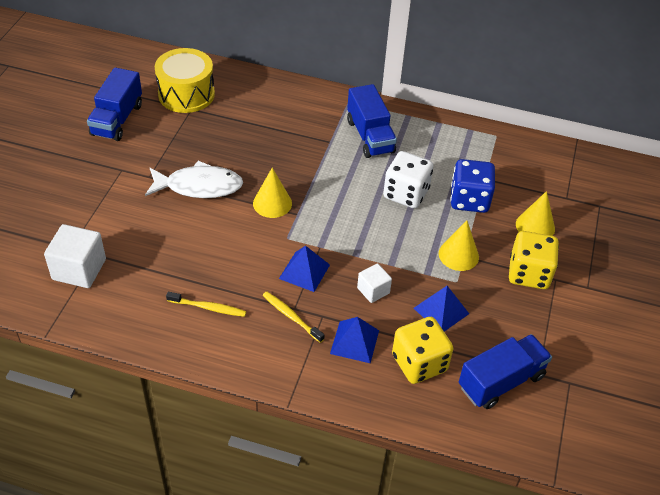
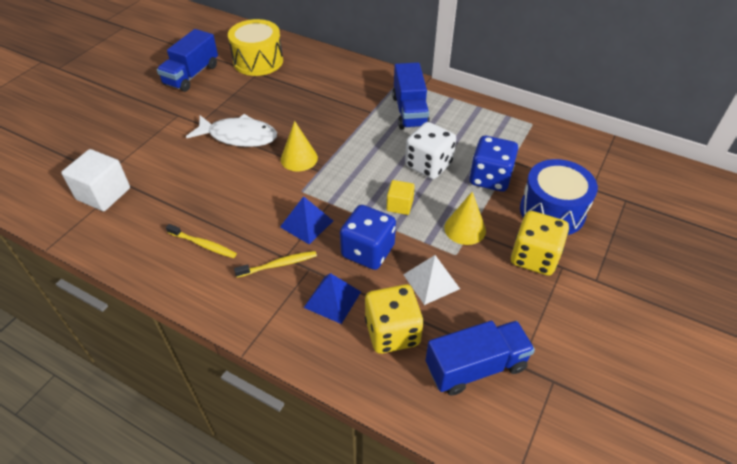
camera: 15 degrees right, 0 degrees up
yellow toothbrush [263,292,325,343] -> yellow toothbrush turned 105 degrees clockwise [234,251,317,278]
white cube [357,263,392,303] -> blue dice [340,205,396,270]
blue pyramid [414,286,469,331] -> white pyramid [403,255,460,305]
yellow cone [516,191,555,236] -> blue drum [520,159,598,235]
none -> yellow cube [387,180,415,215]

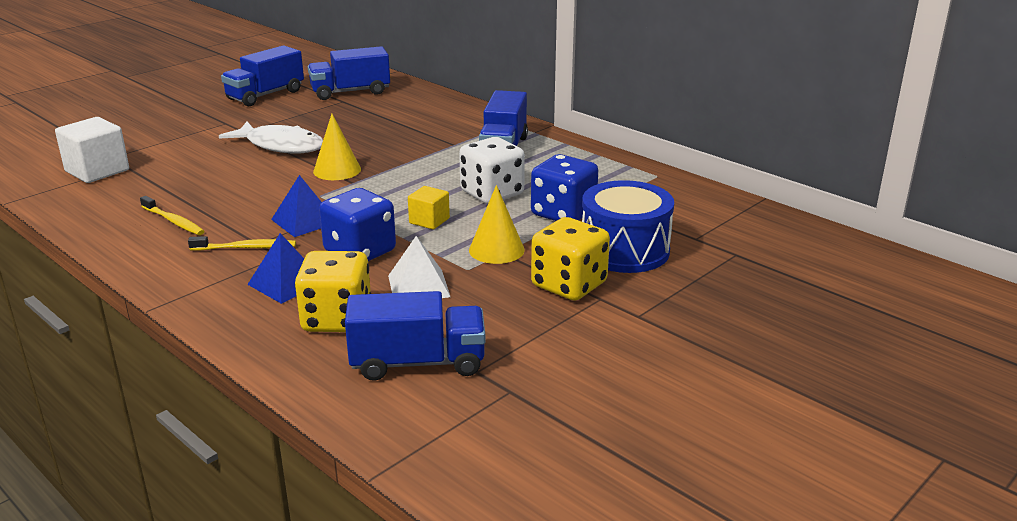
camera: 15 degrees right, 20 degrees down
yellow drum [228,19,283,76] -> blue truck [308,46,390,100]

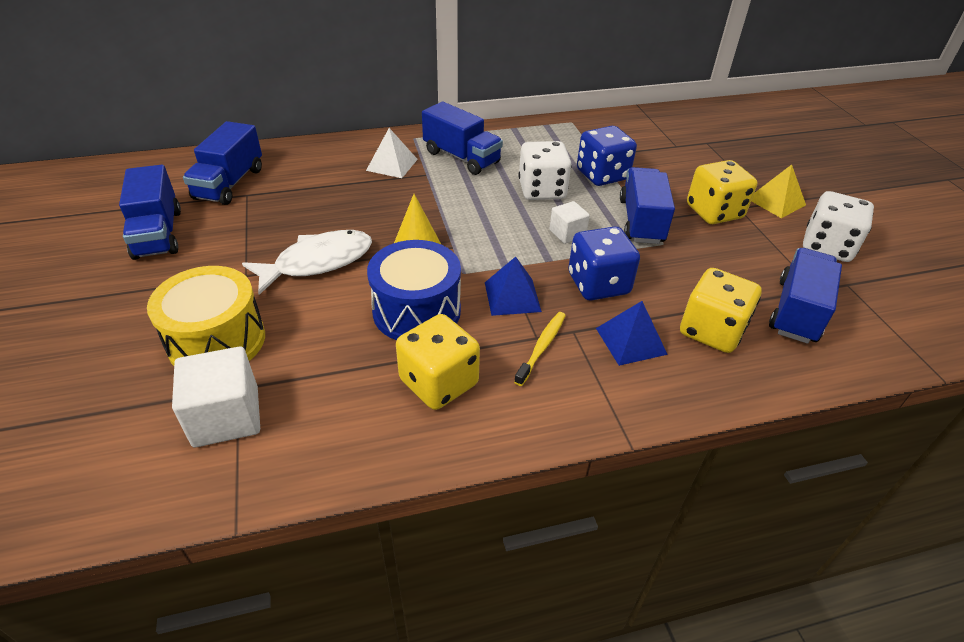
camera: 60 degrees left, 15 degrees up
yellow toothbrush [140,196,205,235] -> yellow dice [396,314,480,410]
white pyramid [388,236,450,298] -> white pyramid moved to [366,128,418,178]
yellow cube [408,186,450,229] -> white cube [549,201,590,244]
yellow cone [469,185,525,264] -> blue truck [620,167,675,244]
blue drum [582,180,674,273] -> blue drum moved to [367,240,461,340]
none -> yellow drum [147,266,265,366]
none -> yellow pyramid [751,165,806,218]
none -> white dice [803,191,874,262]

